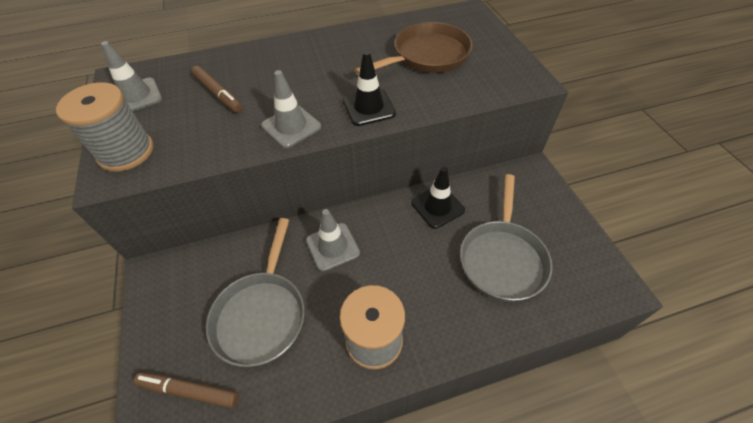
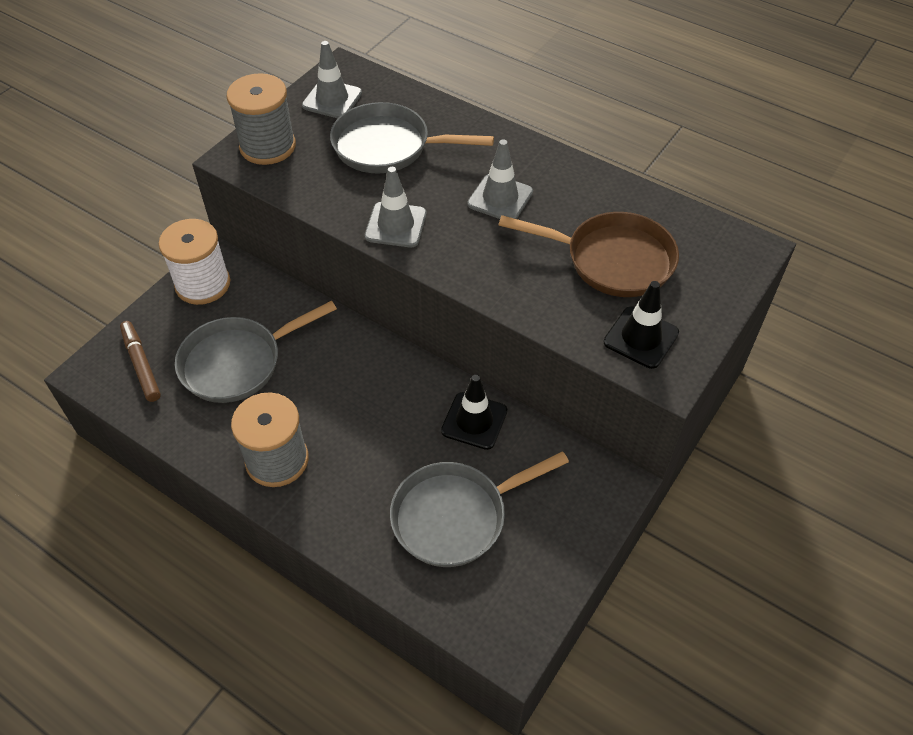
camera: 50 degrees right, 0 degrees up
brown marker [191,66,242,113] -> grey pan [330,102,494,173]
grey traffic cone [306,209,360,272] -> grey traffic cone moved to [467,139,533,219]
black traffic cone [343,51,396,126] -> black traffic cone moved to [603,281,679,369]
none -> white spool [159,219,230,305]

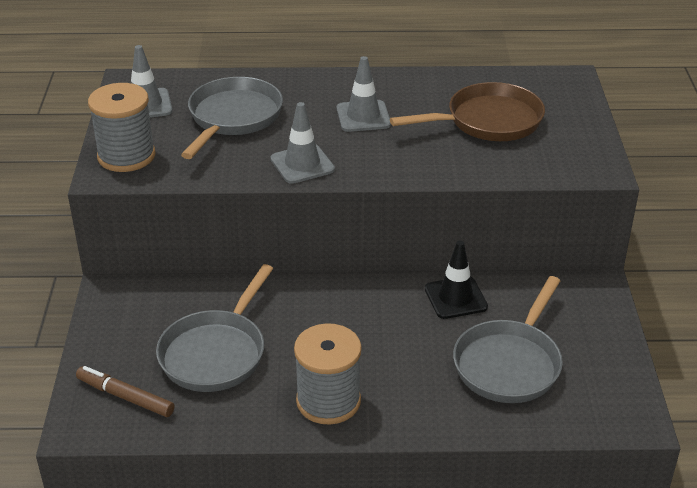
camera: 35 degrees left, 15 degrees down
white spool [159,219,230,305] -> none
grey pan [330,102,494,173] -> grey pan turned 135 degrees clockwise [181,77,283,159]
black traffic cone [603,281,679,369] -> none

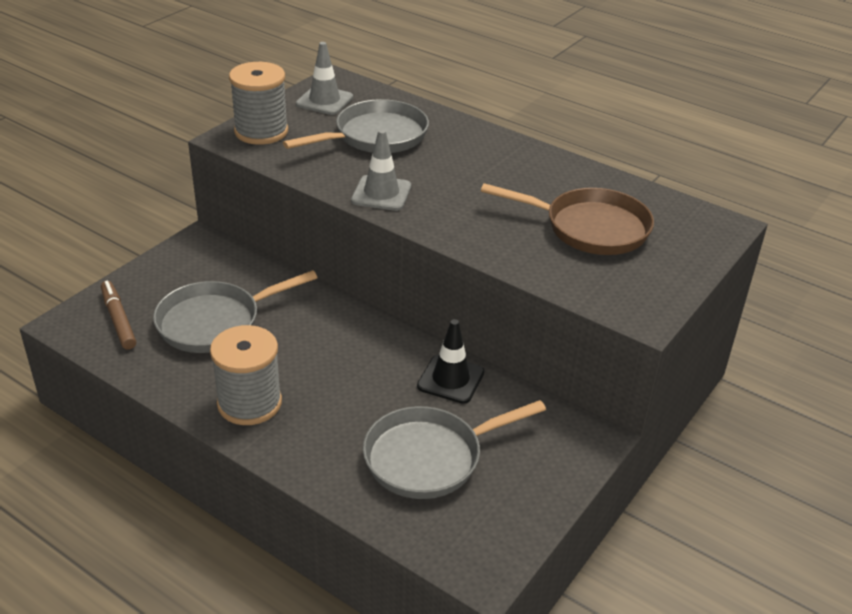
camera: 35 degrees right, 0 degrees up
grey traffic cone [337,56,391,132] -> none

